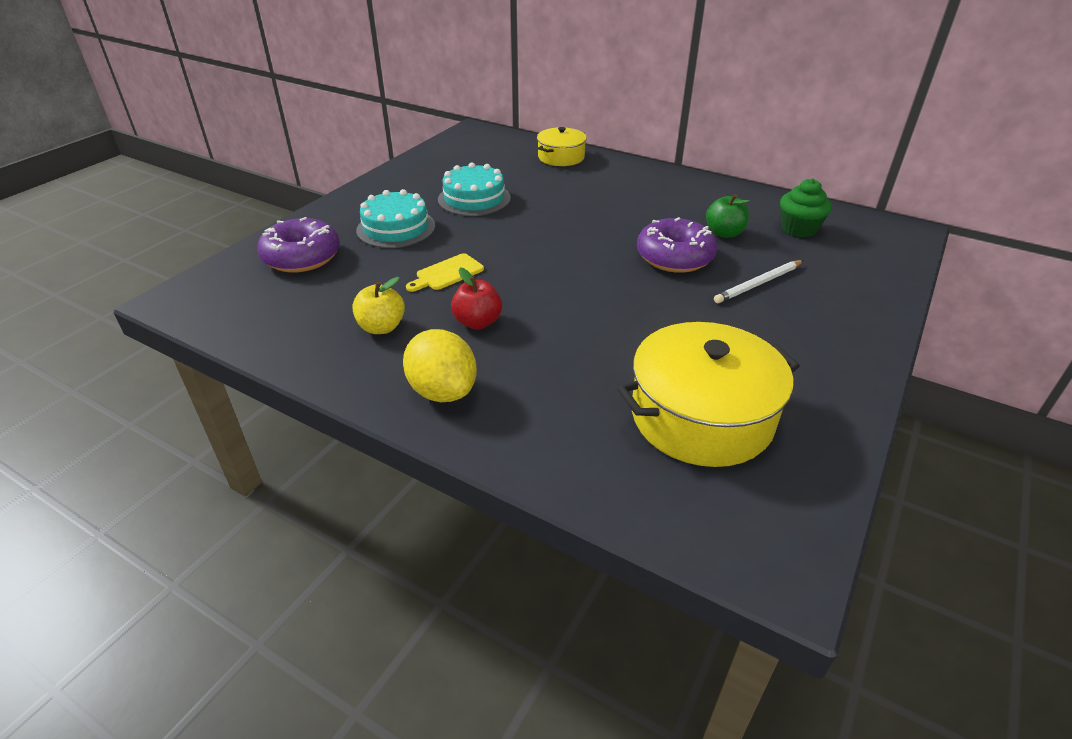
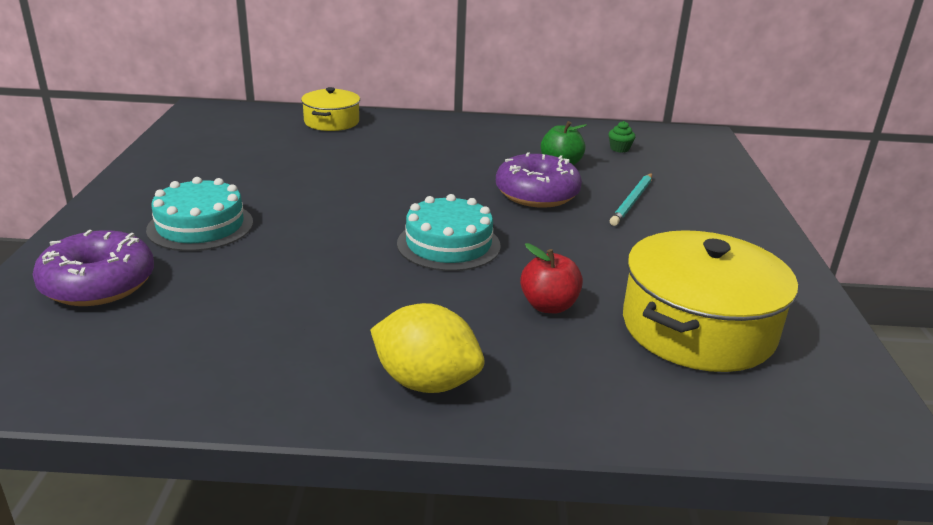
camera: 30 degrees left, 10 degrees down
yellow apple [352,277,405,334] -> none
yellow cutting board [406,253,484,292] -> none
turquoise cake [438,163,511,216] -> turquoise cake moved to [397,194,501,271]
red apple [451,268,502,329] -> red apple moved to [520,243,583,313]
white pencil [714,260,804,303] -> turquoise pencil [610,173,652,226]
green cupcake [780,179,832,237] -> green cupcake [608,121,635,153], size x0.54

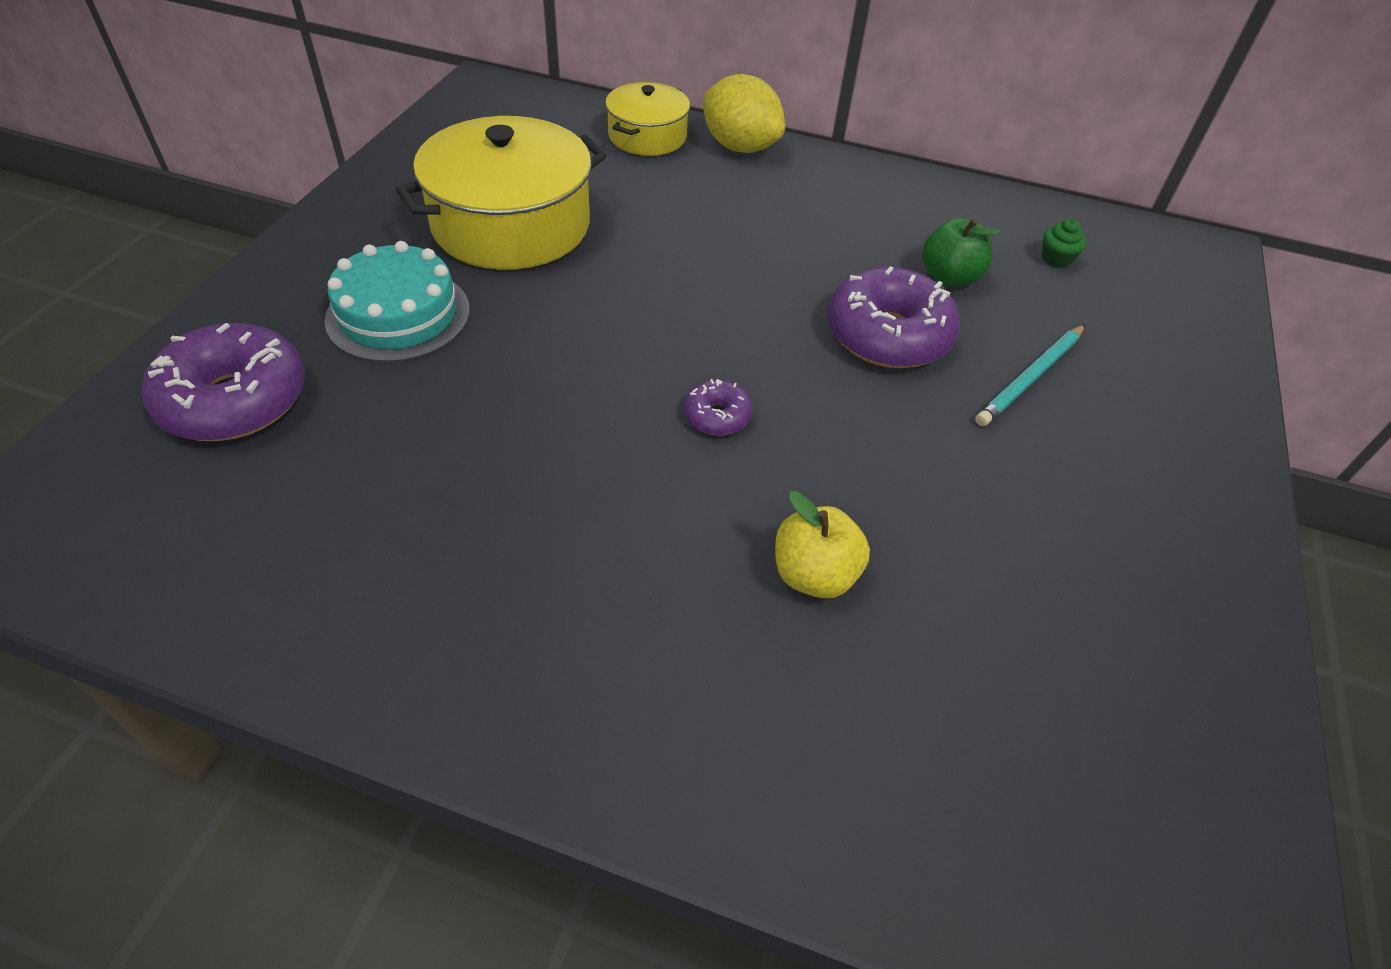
camera: 15 degrees right, 20 degrees up
yellow lemon [370,303,484,393] -> yellow lemon moved to [703,74,785,153]
turquoise cake [397,194,501,271] -> purple donut [683,379,753,436]
red apple [520,243,583,313] -> yellow apple [775,491,870,598]
yellow pot [623,230,798,372] -> yellow pot moved to [396,116,607,270]

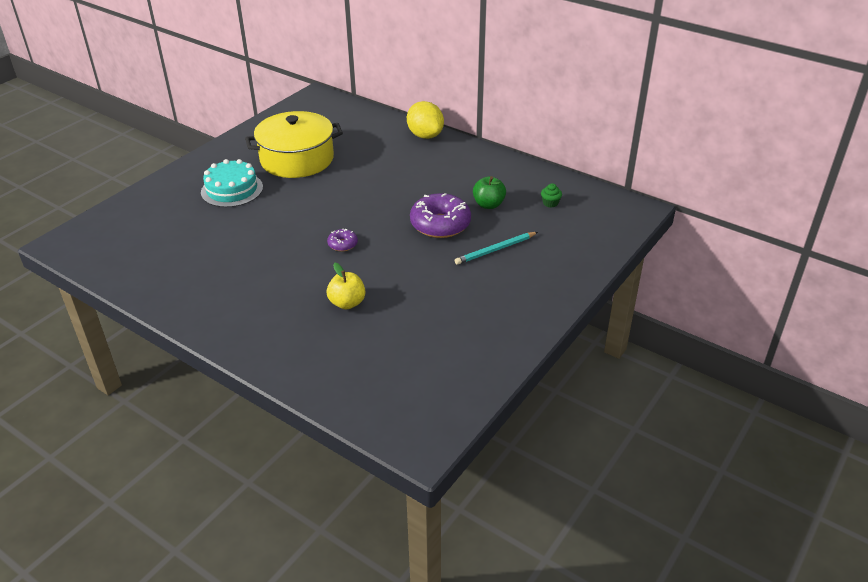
camera: 20 degrees right, 10 degrees down
purple donut [142,323,305,441] -> none
yellow pot [605,82,690,156] -> none

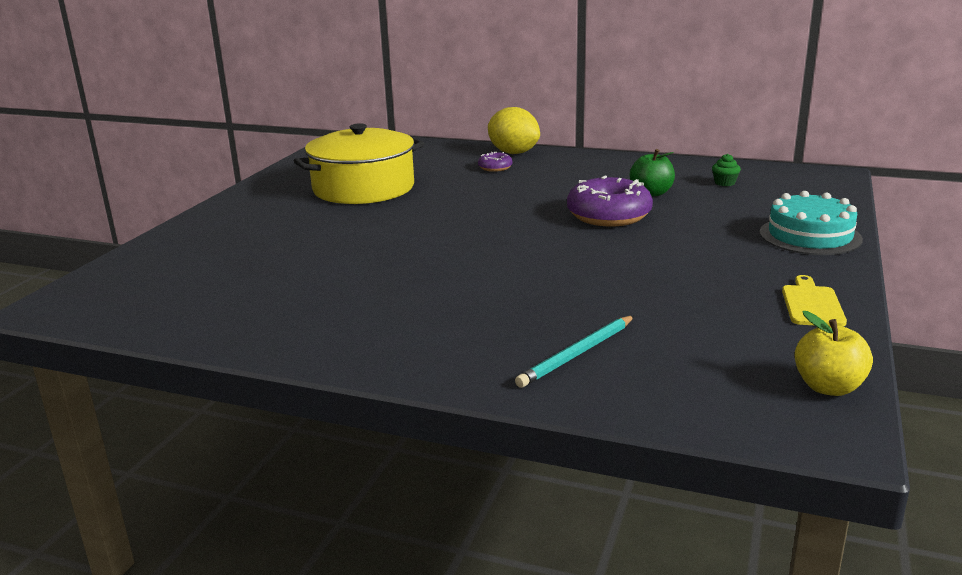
camera: 15 degrees left, 15 degrees down
turquoise cake [201,159,263,207] -> turquoise cake moved to [759,191,863,255]
purple donut [327,228,358,252] -> purple donut moved to [478,152,513,172]
yellow apple [327,262,365,310] -> yellow apple moved to [795,311,873,396]
turquoise pencil [455,232,538,265] -> turquoise pencil moved to [515,316,634,388]
none -> yellow cutting board [782,275,847,326]

